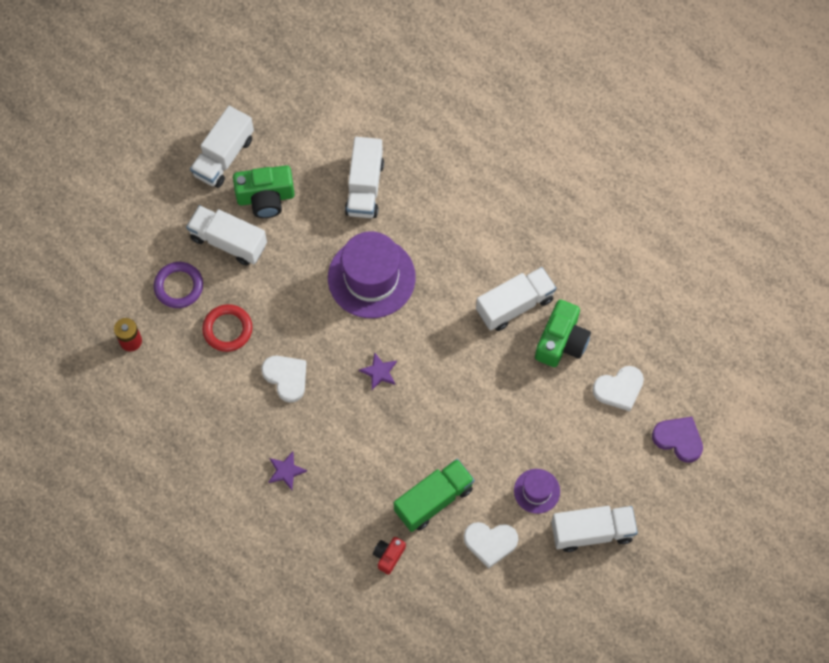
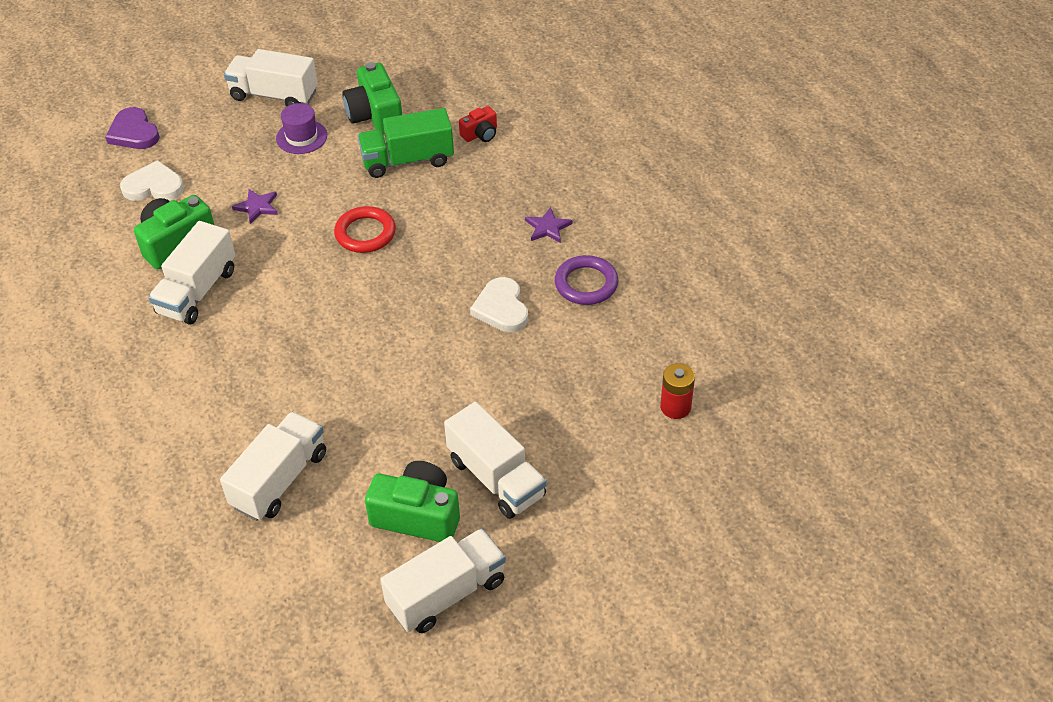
camera: 155 degrees left, 20 degrees down
purple ring [154,262,203,308] -> purple ring moved to [555,255,618,305]
red ring [202,304,252,352] -> red ring moved to [334,206,396,253]
purple hat [328,231,416,318] -> none
purple star [359,352,397,390] -> purple star moved to [232,189,278,224]
white heart [464,522,518,568] -> green camera [343,62,402,134]
white truck [476,267,556,331] -> white truck turned 60 degrees counterclockwise [148,221,236,325]

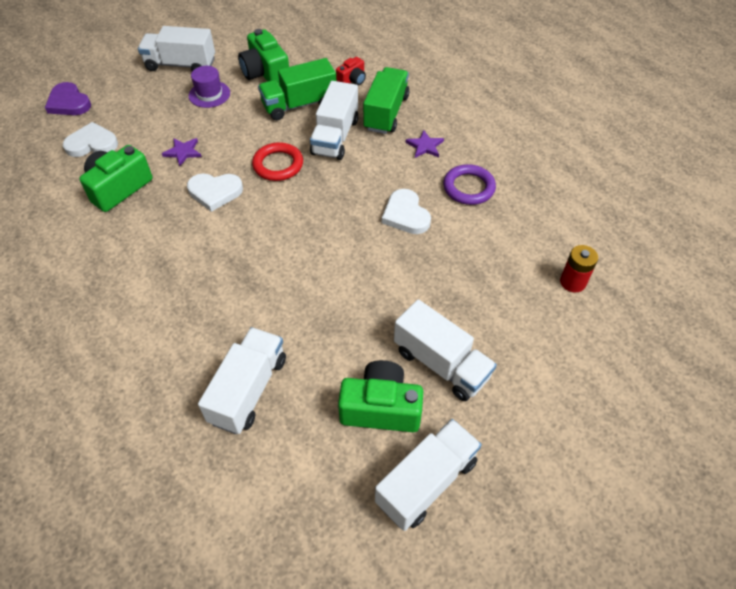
camera: 10 degrees left, 5 degrees up
white truck [148,221,236,325] -> white truck moved to [310,81,359,160]
none -> white heart [187,173,243,212]
none -> green truck [363,67,410,134]

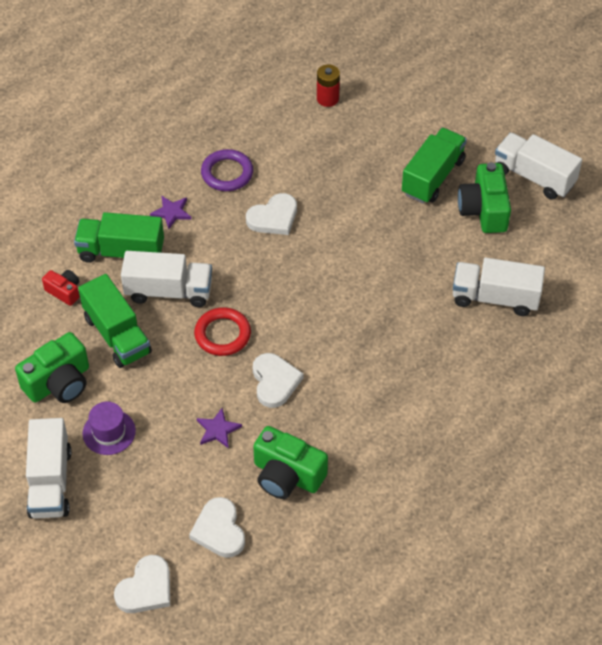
camera: 100 degrees left, 0 degrees up
purple heart [45,82,91,115] -> white heart [114,555,170,613]
white truck [394,299,497,401] -> green truck [402,128,467,204]

